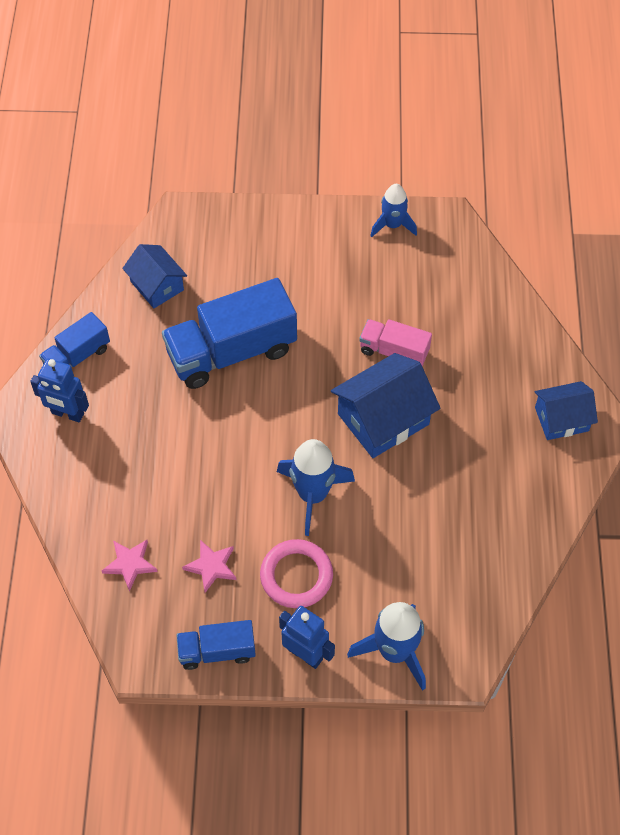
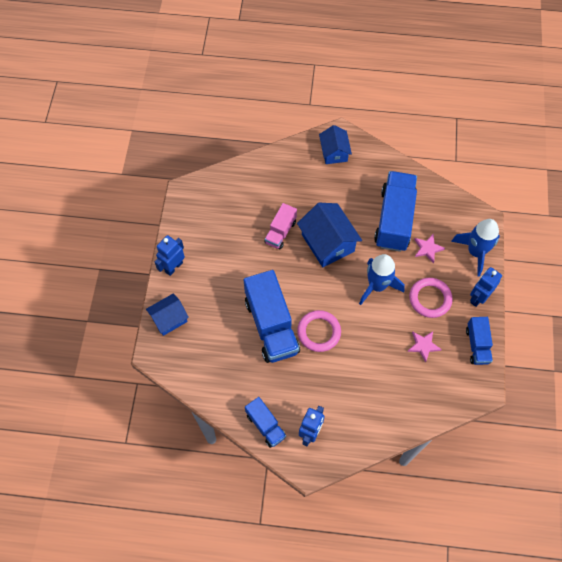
camera: 85 degrees left, 5 degrees up
pink star [102,540,158,591] -> pink star moved to [414,234,445,264]
blue house [122,244,187,308] -> blue house moved to [146,293,189,336]
blue rocket [370,184,417,237] -> none
none -> blue robot [155,235,185,276]
none -> pink ring [297,310,341,352]
none -> blue truck [374,171,417,252]

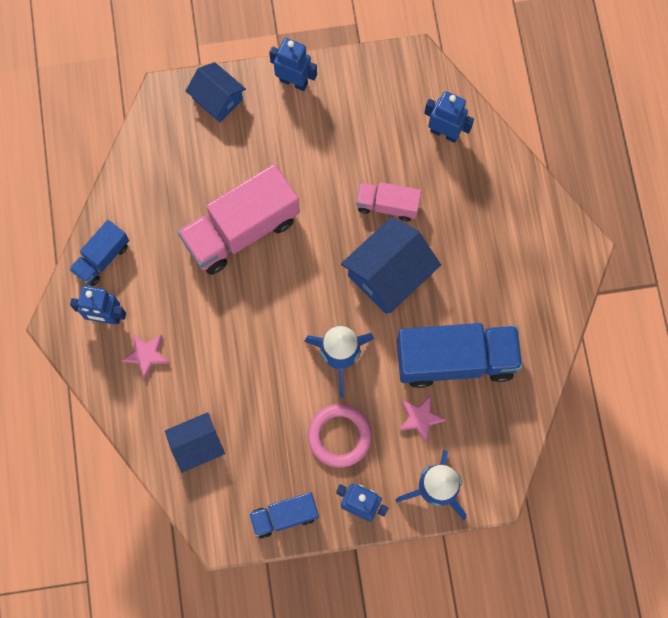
camera: 75 degrees right, 10 degrees up
blue truck [244,270,300,363] -> pink truck [178,164,300,275]
pink ring [297,310,341,352] -> none
blue house [319,125,352,164] -> blue house moved to [165,412,225,473]
pink star [408,331,442,363] -> pink star moved to [122,334,170,379]
none -> blue robot [424,91,474,143]

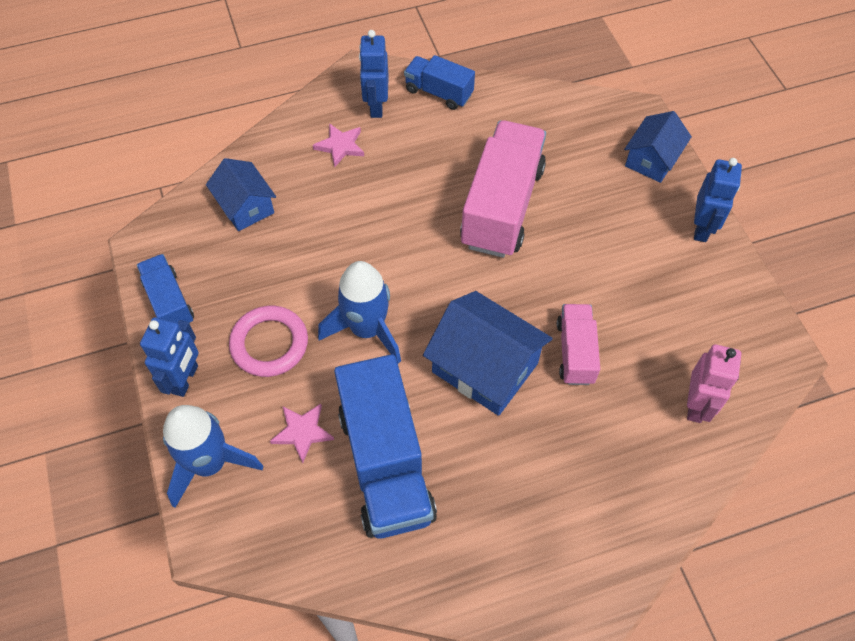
camera: 80 degrees right, 15 degrees down
pink truck [178,164,300,275] -> pink truck turned 60 degrees clockwise [460,120,546,258]
blue robot [424,91,474,143] -> pink robot [687,344,741,423]

